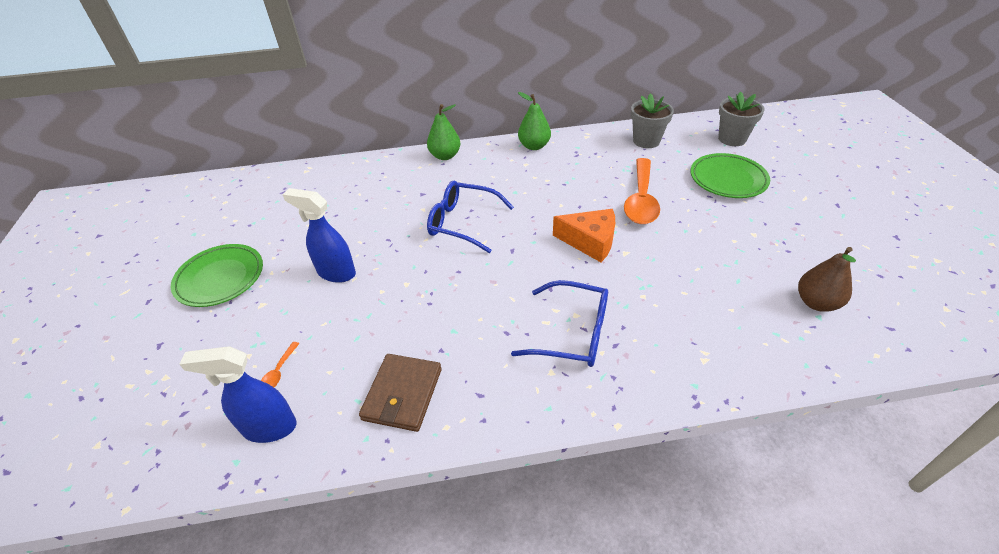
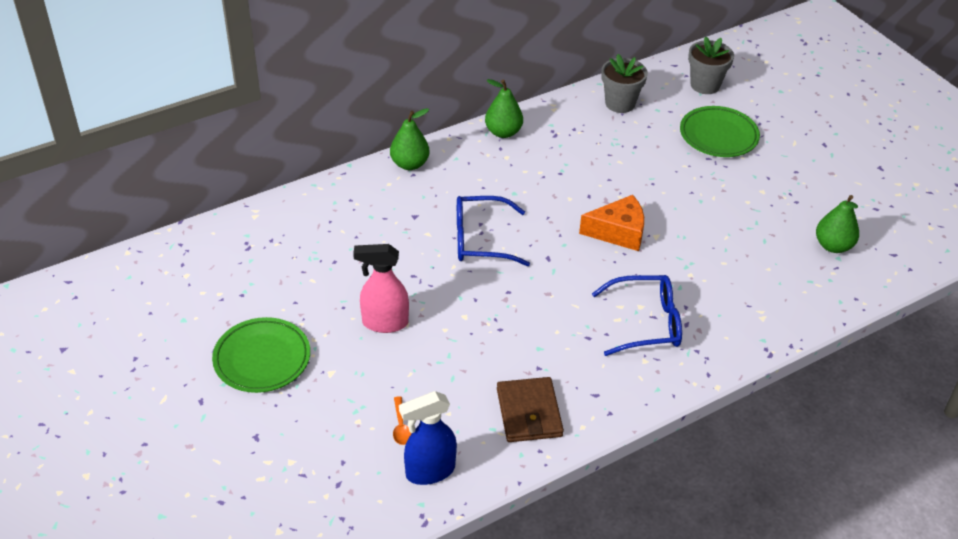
camera: 25 degrees left, 0 degrees up
blue spray bottle [282,188,356,283] -> pink spray bottle [353,244,409,333]
orange spoon [624,158,660,224] -> none
brown pear [798,247,856,312] -> green pear [816,195,859,253]

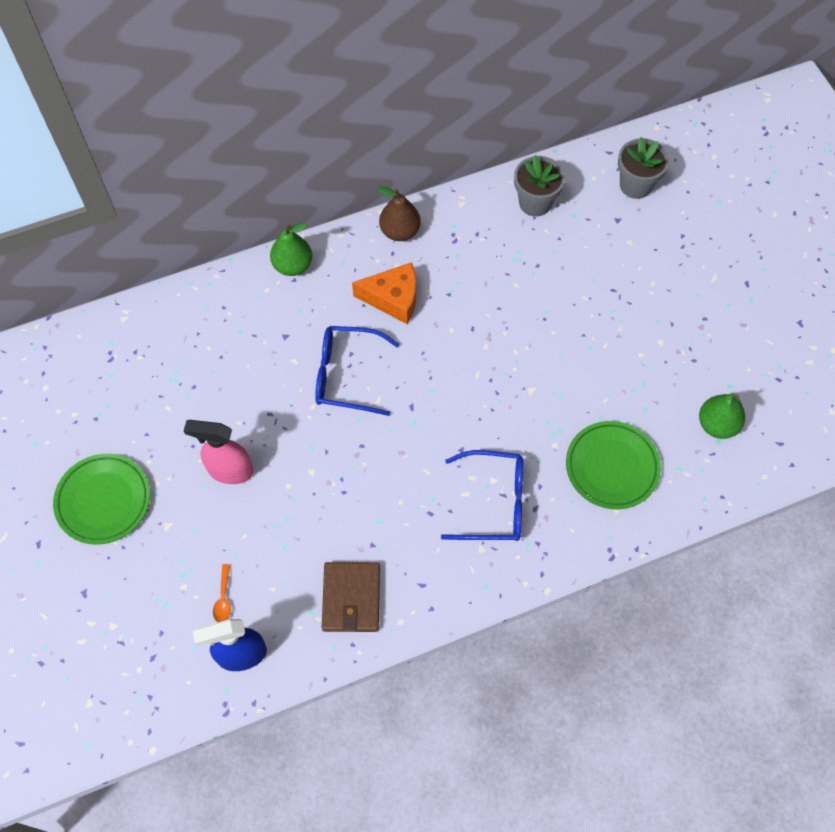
camera: 10 degrees right, 20 degrees up
green pear [485,79,523,138] -> brown pear [377,187,421,241]
orange cheese [579,195,644,251] -> orange cheese moved to [352,262,416,324]
green plate [680,106,760,157] -> green plate moved to [566,421,661,510]

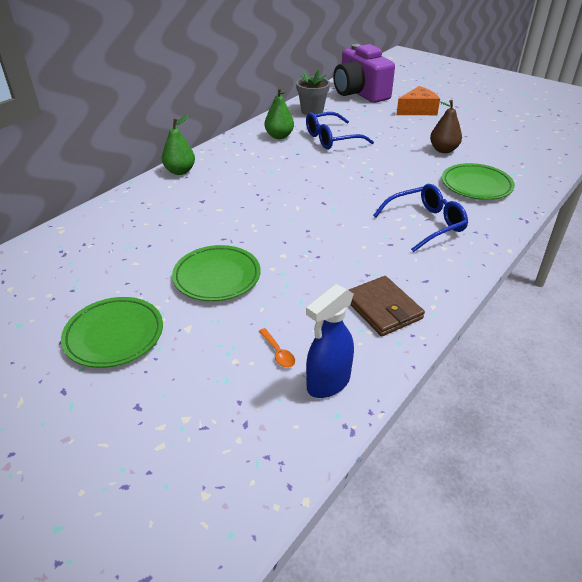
camera: 30 degrees left, 25 degrees down
pink spray bottle [184,420,253,484] -> green plate [172,245,261,301]
blue glasses [315,326,400,416] -> blue glasses moved to [306,112,374,149]
orange cheese [352,262,416,324] -> orange cheese moved to [396,86,440,115]
brown pear [377,187,421,241] -> brown pear moved to [430,100,462,153]
grey flower pot [618,137,669,199] -> purple camera [333,44,395,103]
green pear [699,394,745,439] -> green pear moved to [265,88,294,139]

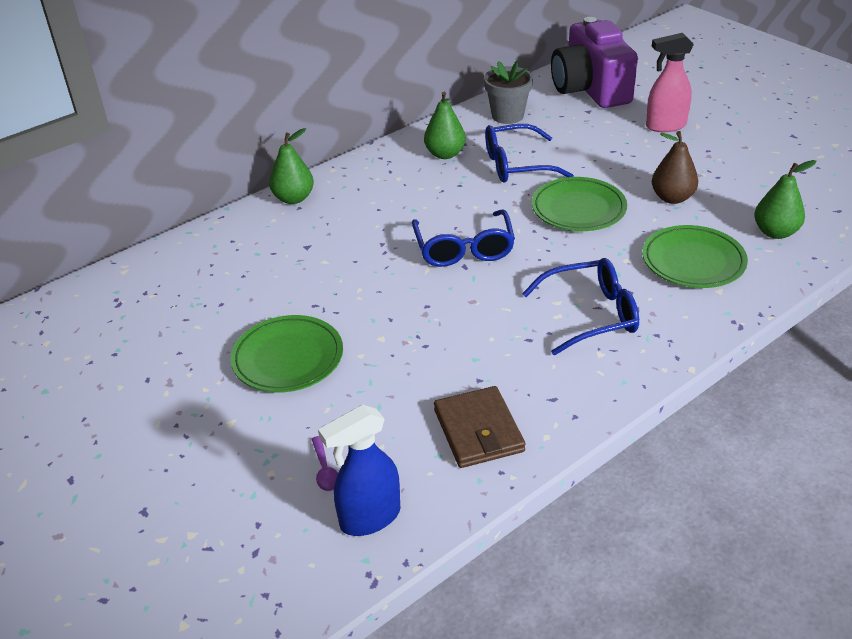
camera: 15 degrees right, 0 degrees up
green plate [61,297,163,368] -> green plate moved to [532,177,627,231]
orange spoon [259,328,295,368] -> purple spoon [311,436,338,491]
orange cheese [396,86,440,115] -> pink spray bottle [646,33,694,132]
none -> blue glasses [412,209,515,267]
none -> green pear [754,160,816,239]

